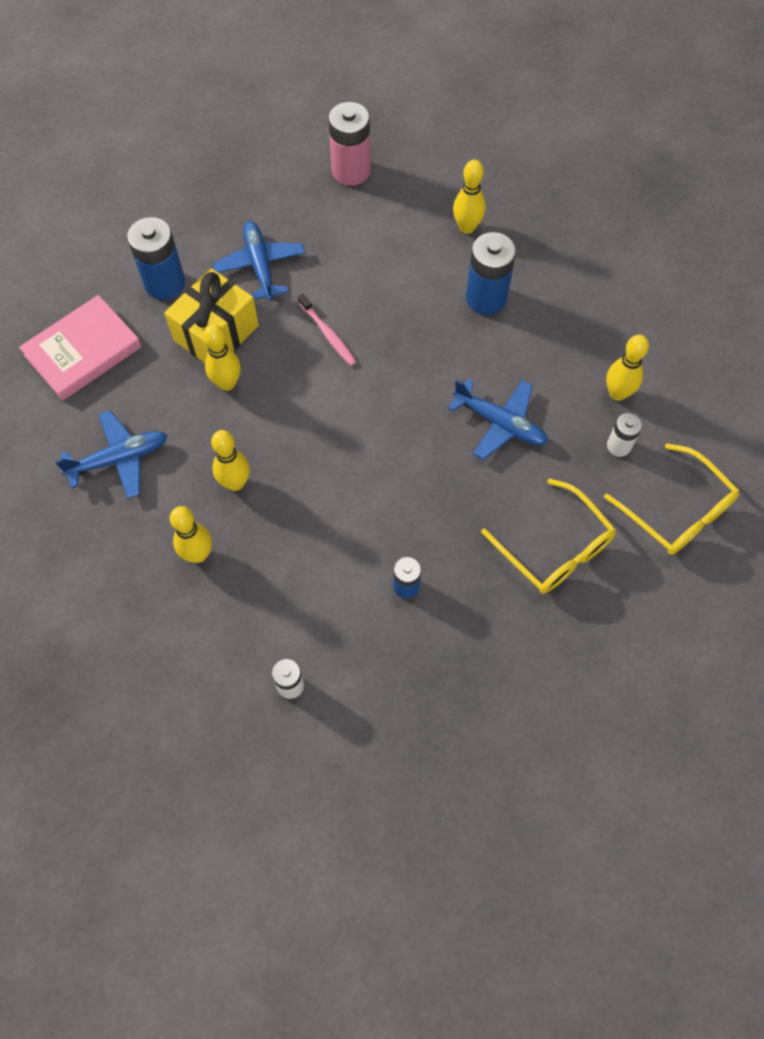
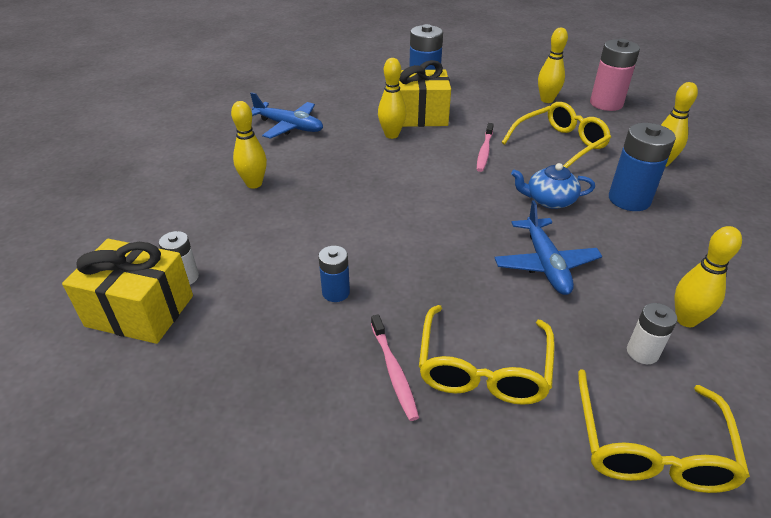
camera: 50 degrees right, 25 degrees down
pink book [19,295,142,400] -> none
yellow bowling pin [211,430,250,491] -> yellow bowling pin moved to [538,28,568,103]
blue plane [213,221,305,301] -> none
none -> yellow gift [62,239,193,344]
none -> pink toothbrush [371,314,419,421]
none -> yellow glasses [502,102,611,168]
none -> blue teapot [511,163,595,209]

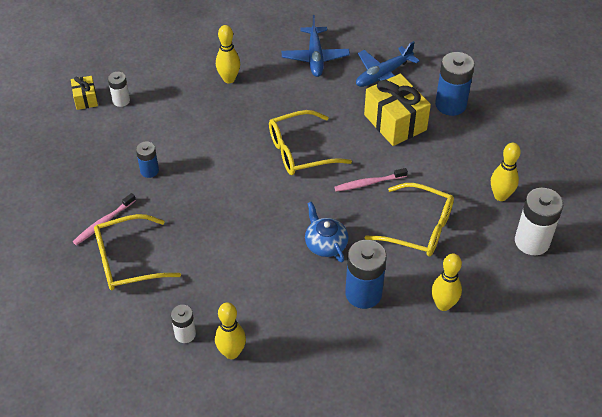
camera: 60 degrees right, 10 degrees up
yellow gift [62,239,193,344] -> yellow gift [71,76,98,110], size x0.51
yellow bowling pin [378,58,406,139] -> none
blue plane [494,200,602,295] -> blue plane moved to [356,41,420,87]
yellow glasses [578,369,750,493] -> yellow glasses moved to [269,110,352,175]
pink battery [590,39,640,111] -> white battery [515,188,563,255]

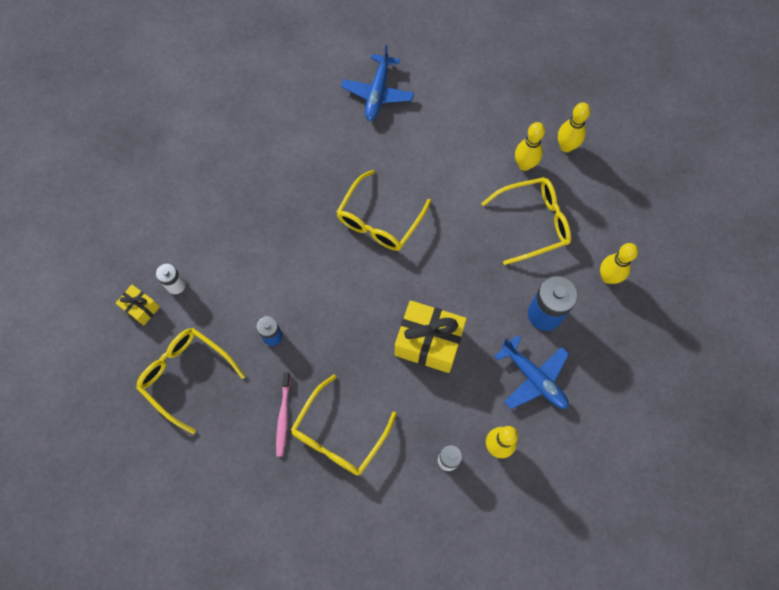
camera: 40 degrees left, 20 degrees up
yellow bowling pin [216,25,240,83] -> yellow bowling pin moved to [515,122,545,171]
blue plane [282,15,350,77] -> blue plane moved to [494,335,569,409]
blue teapot [305,202,348,262] -> none
pink toothbrush [334,168,408,192] -> none
yellow gift [364,74,431,146] -> yellow gift moved to [395,300,467,373]
blue battery [435,52,475,116] -> none
white battery [515,188,563,255] -> none
none -> yellow glasses [136,328,245,434]

